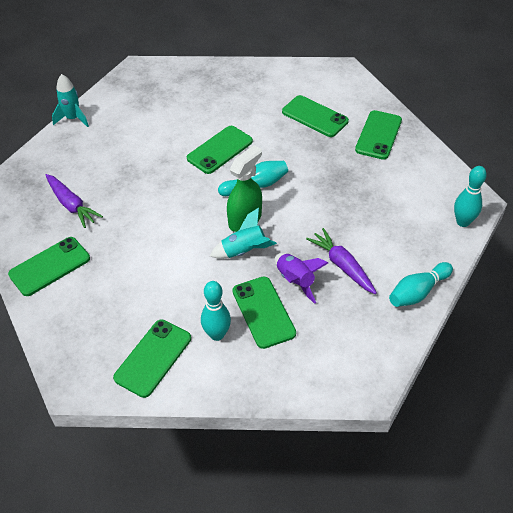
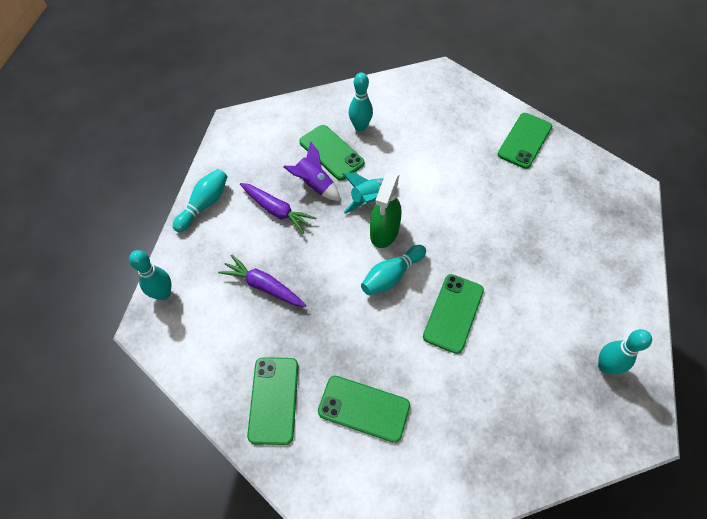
camera: 160 degrees right, 10 degrees up
purple carrot [46,174,103,228] -> purple carrot moved to [218,254,307,307]
turquoise rocket [52,74,89,127] -> none
green phone [113,319,191,398] -> none
none -> turquoise bowling pin [598,329,652,374]

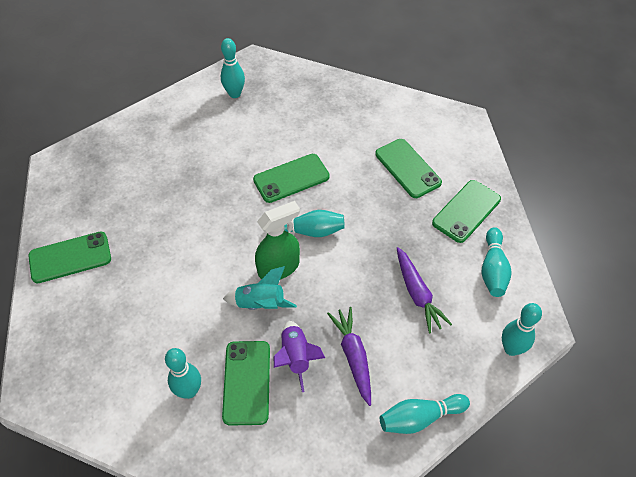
camera: 140 degrees left, 5 degrees down
none -> turquoise bowling pin [482,227,512,297]

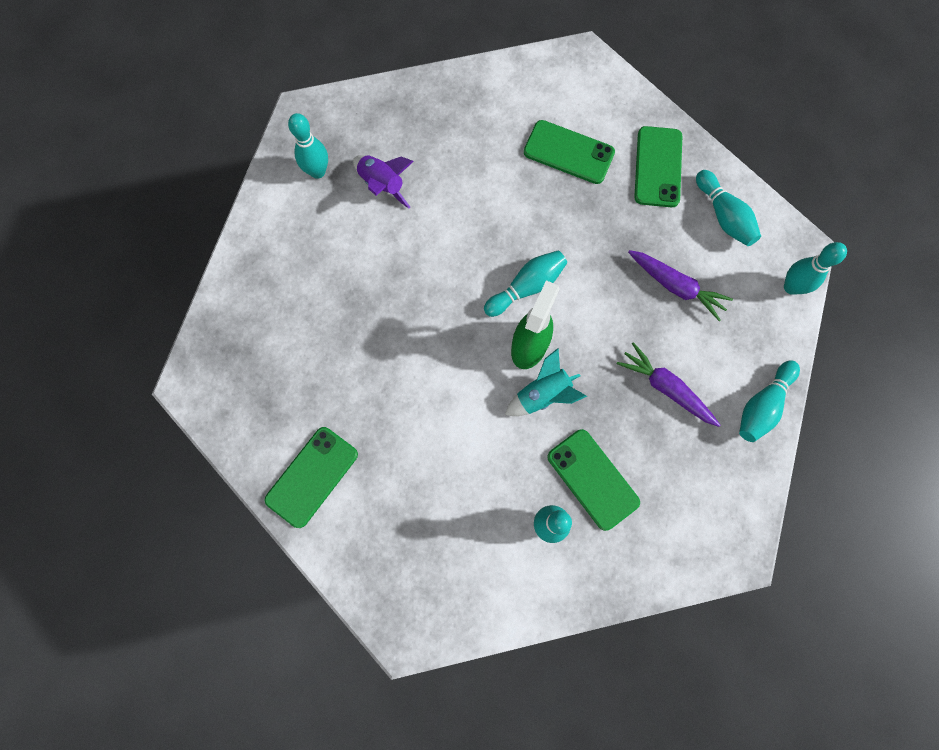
camera: 35 degrees left, 20 degrees up
green phone [253,154,330,203] -> none
purple rocket [274,321,325,392] -> purple rocket moved to [353,155,414,208]

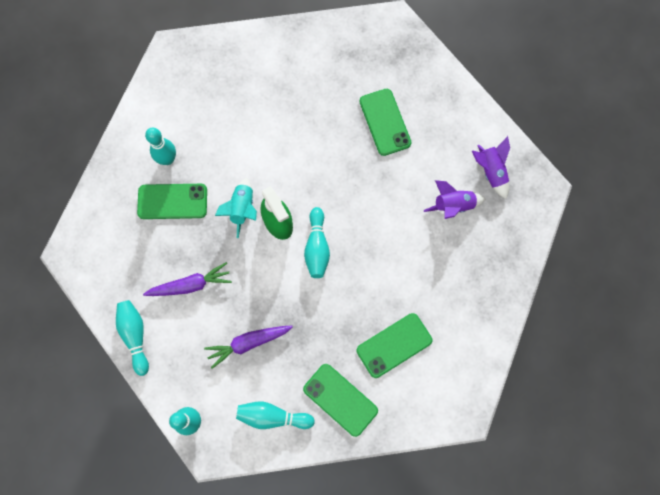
camera: 125 degrees right, 0 degrees up
green phone [264,427,358,528] -> green phone moved to [359,89,411,156]
turquoise bowling pin [288,113,328,179] -> purple rocket [472,136,510,199]

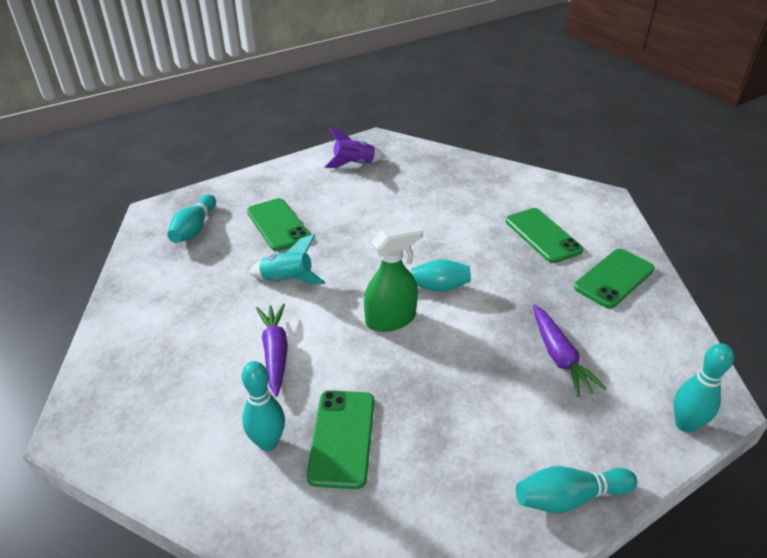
camera: 85 degrees left, 35 degrees down
purple carrot [143,262,232,296] -> purple carrot moved to [256,304,288,397]
turquoise rocket [215,178,257,238] -> turquoise rocket moved to [248,234,325,284]
turquoise bowling pin [236,401,315,429] -> turquoise bowling pin moved to [167,194,216,243]
green phone [359,89,411,156] -> green phone turned 75 degrees clockwise [247,198,310,251]
purple rocket [424,180,485,219] -> none

